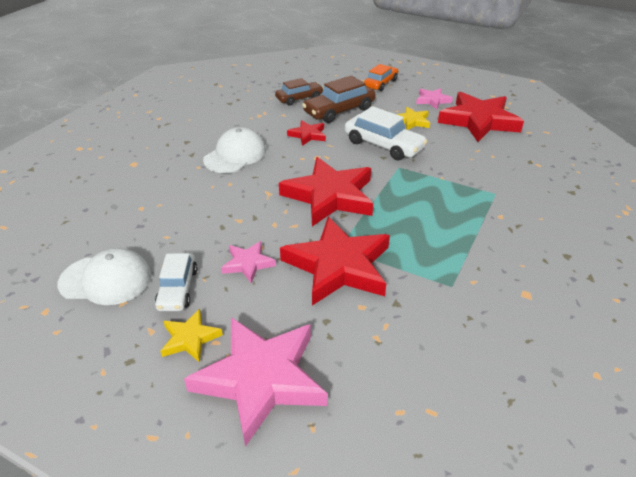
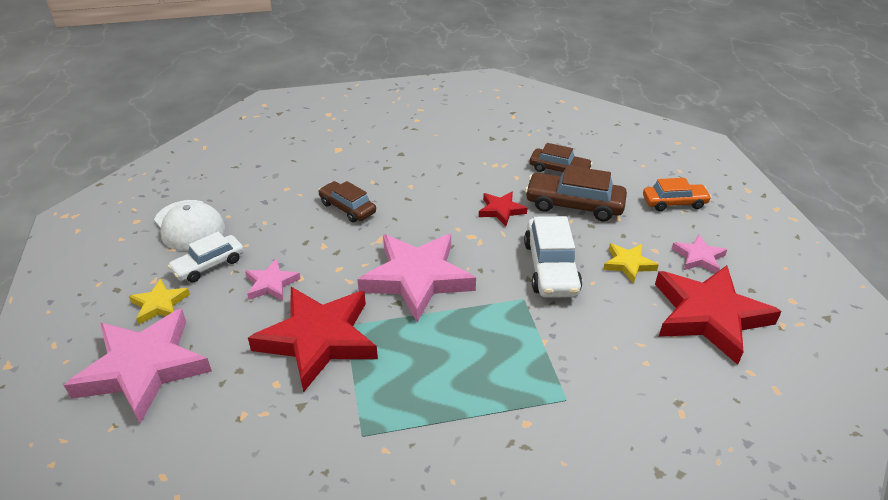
camera: 50 degrees right, 0 degrees up
white cap [203,127,266,173] -> none
red star [279,157,373,226] -> pink star [357,234,476,322]
none -> brown car [318,181,376,222]

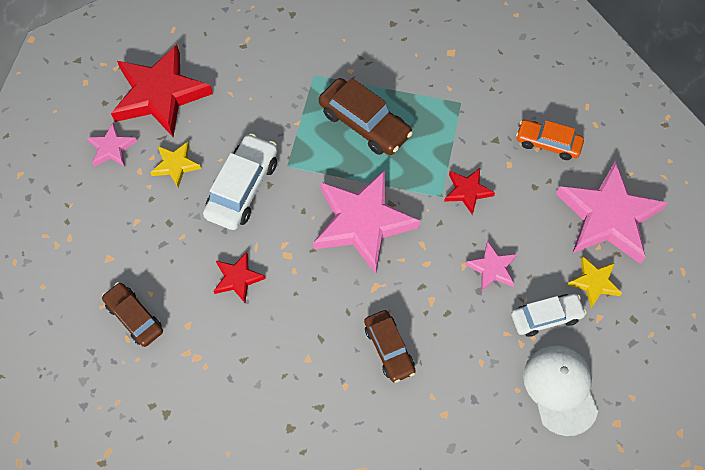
camera: 155 degrees left, 25 degrees up
red star [248,287,378,393] -> red star [444,168,495,215], size x0.48
brown car [525,165,627,221] -> brown car moved to [319,78,413,155]
orange car [643,178,712,211] -> orange car moved to [516,120,584,160]

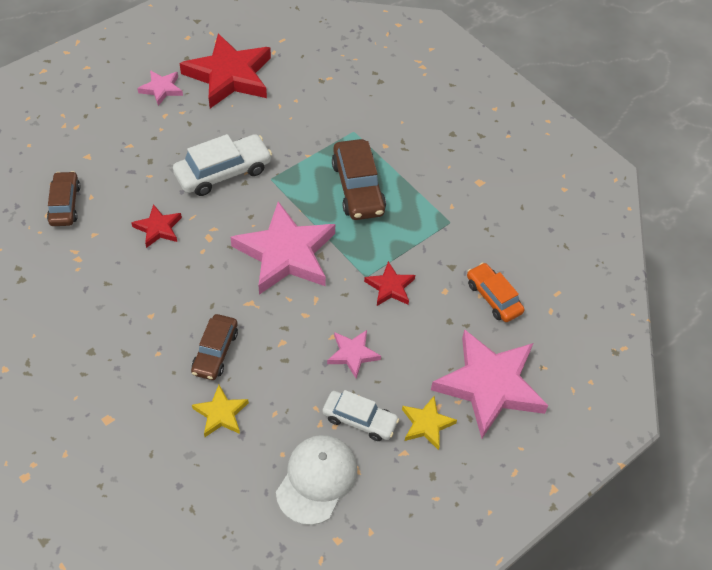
camera: 35 degrees right, 10 degrees down
yellow star [150,142,201,188] -> yellow star moved to [192,385,249,437]

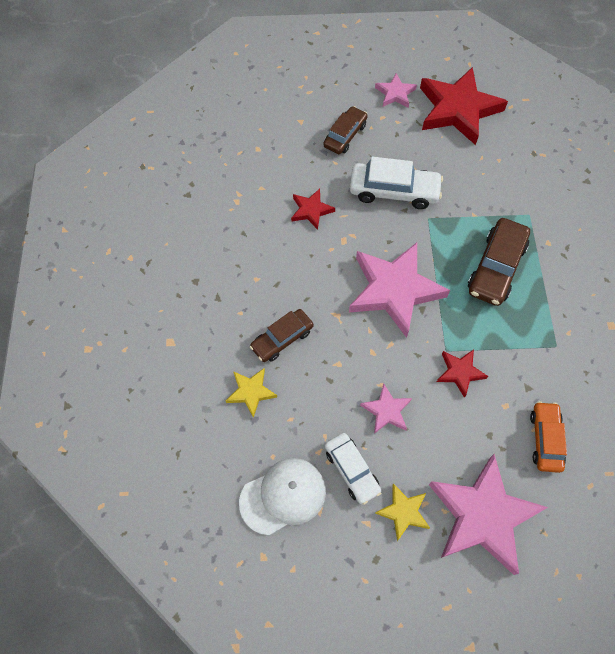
camera: 40 degrees right, 10 degrees up
brown car [47,171,81,226] -> brown car moved to [323,106,368,154]

